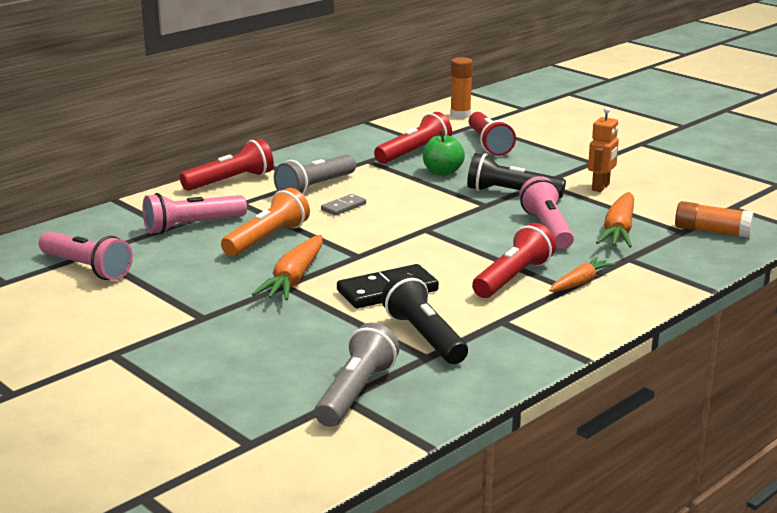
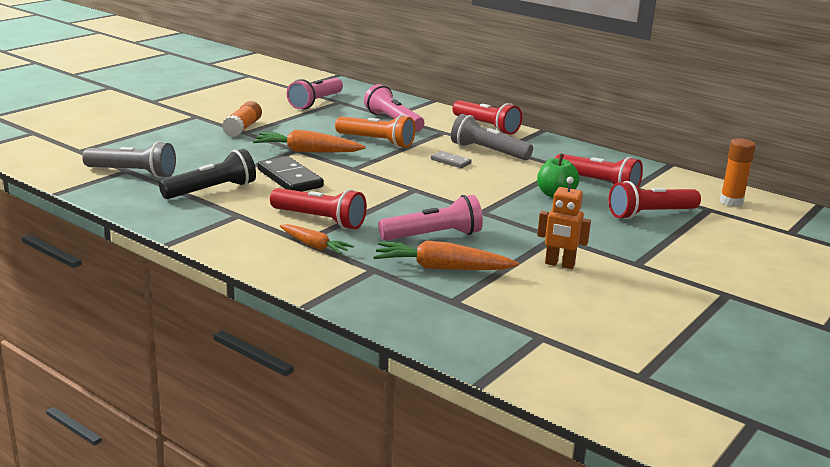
camera: 80 degrees right, 0 degrees up
black flashlight [467,153,566,198] -> none
orange glue stick [675,201,754,238] -> orange glue stick moved to [222,101,262,137]

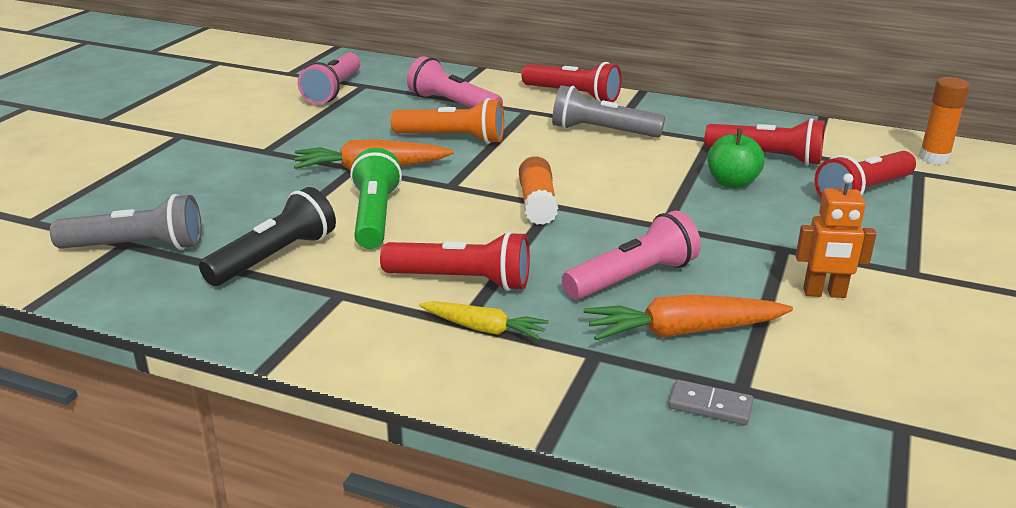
camera: 15 degrees left, 5 degrees up
orange glue stick [222,101,262,137] -> orange glue stick moved to [519,156,558,225]
black domino [257,156,324,192] -> green flashlight [350,148,402,249]
orange carrot [280,224,354,255] -> yellow carrot [419,301,549,340]
grey domino [431,151,472,168] -> grey domino moved to [668,380,753,425]

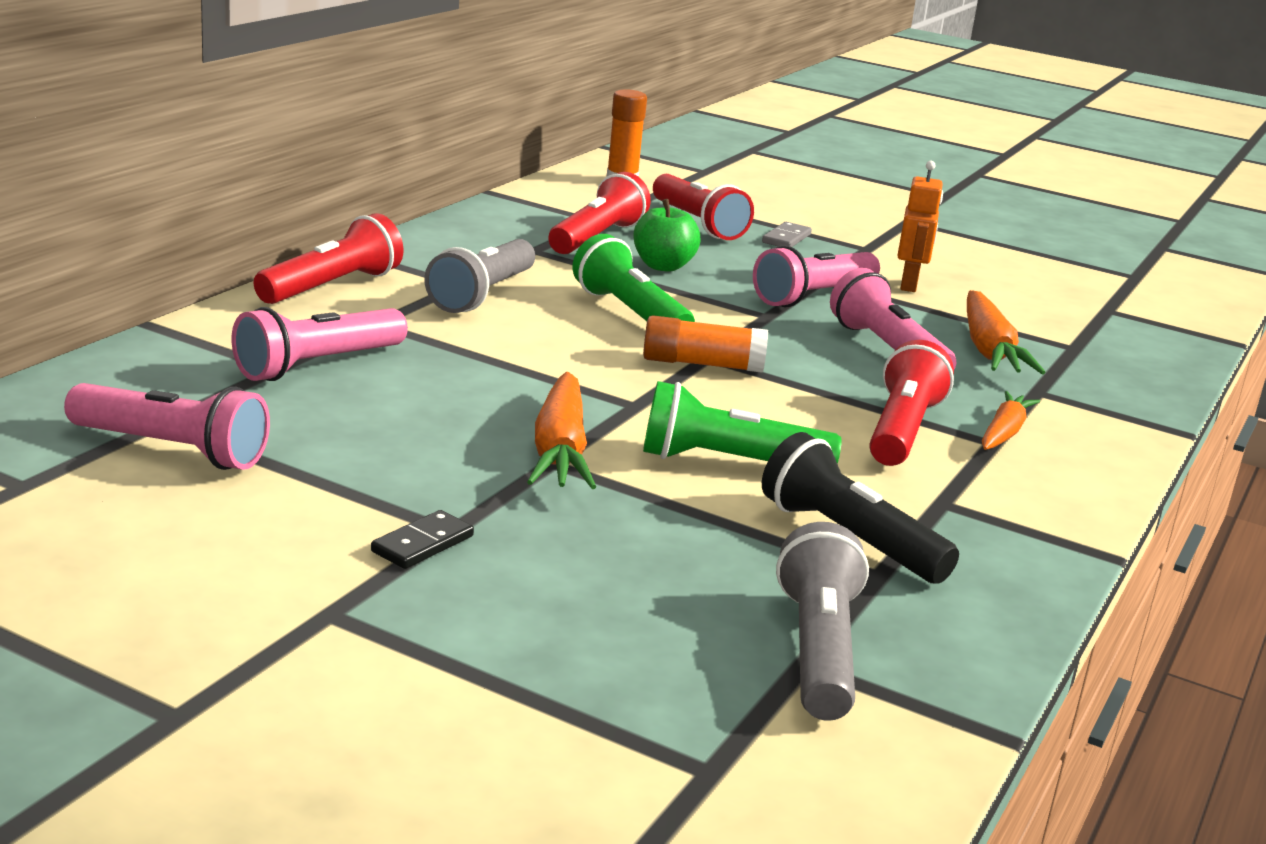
camera: 85 degrees left, 5 degrees down
orange flashlight [391,98,504,144] -> none
yellow carrot [419,301,549,340] -> orange carrot [982,391,1040,450]
grey domino [668,380,753,425] -> grey domino moved to [762,222,812,247]
none -> black domino [371,510,474,569]
none -> green flashlight [572,234,695,322]
none -> pink flashlight [753,245,880,307]

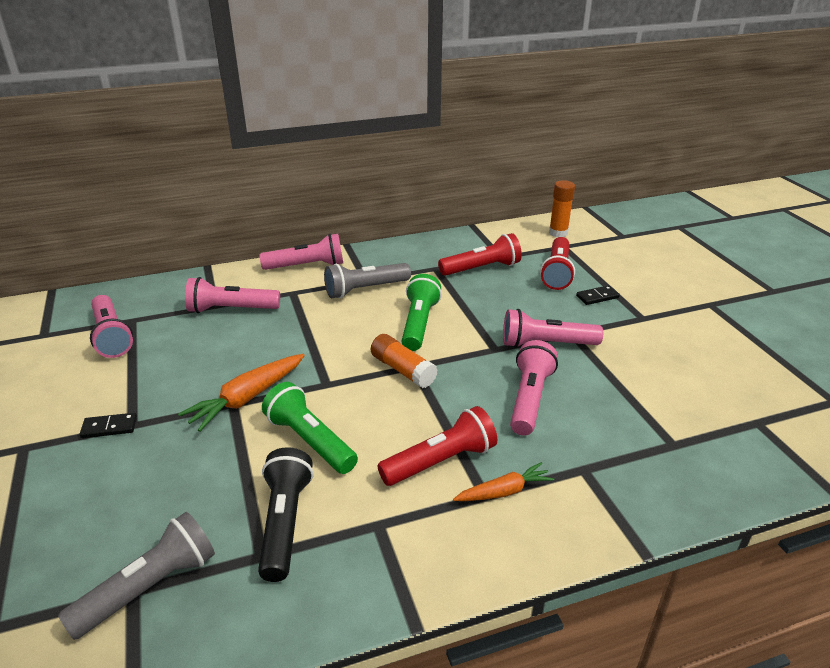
camera: 45 degrees right, 10 degrees up
red flashlight [254,213,404,304] -> pink flashlight [260,234,343,270]
green apple [634,199,700,272] -> none
grey domino [762,222,812,247] -> black domino [576,285,620,305]
orange robot [897,161,943,292] -> none
orange carrot [967,290,1046,375] -> none

